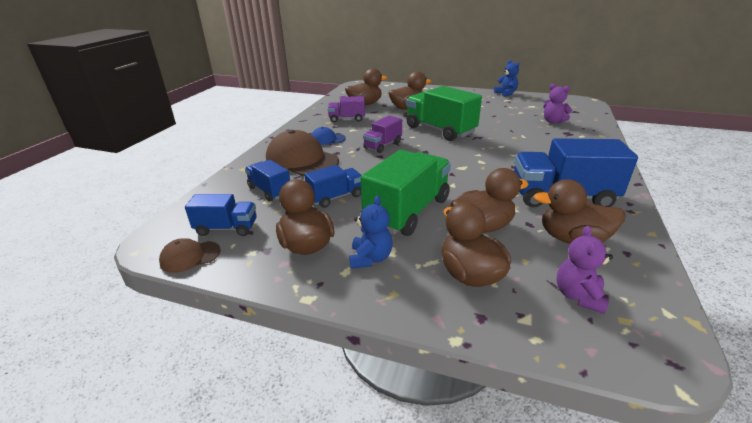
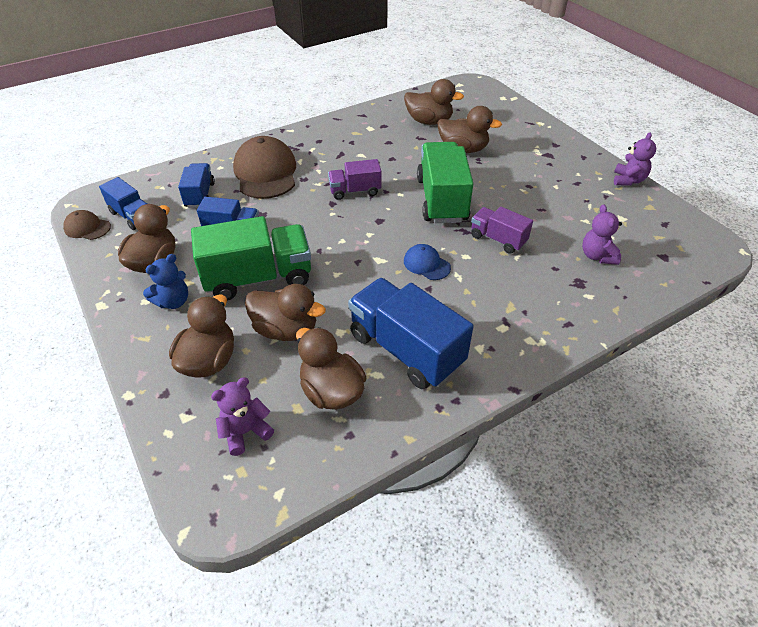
camera: 40 degrees right, 15 degrees up
blue cap [311,127,346,145] -> blue cap moved to [404,244,451,280]
purple truck [328,96,365,122] -> purple truck moved to [471,207,533,254]
blue teddy bear [494,60,519,97] -> purple teddy bear [614,132,656,186]

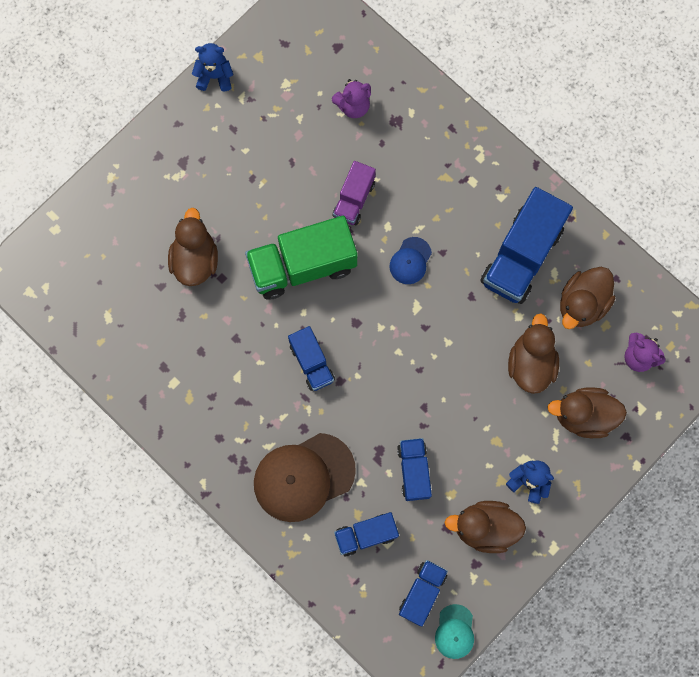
camera: 105 degrees left, 30 degrees up
brown cap [63,210,111,240] -> turquoise cap [435,604,474,659]
green truck [191,216,311,301] -> none
purple truck [328,159,381,200] -> blue truck [288,326,335,391]
brown duck [404,79,464,125] -> none
purple teddy bear [614,132,656,186] -> blue teddy bear [192,43,233,91]

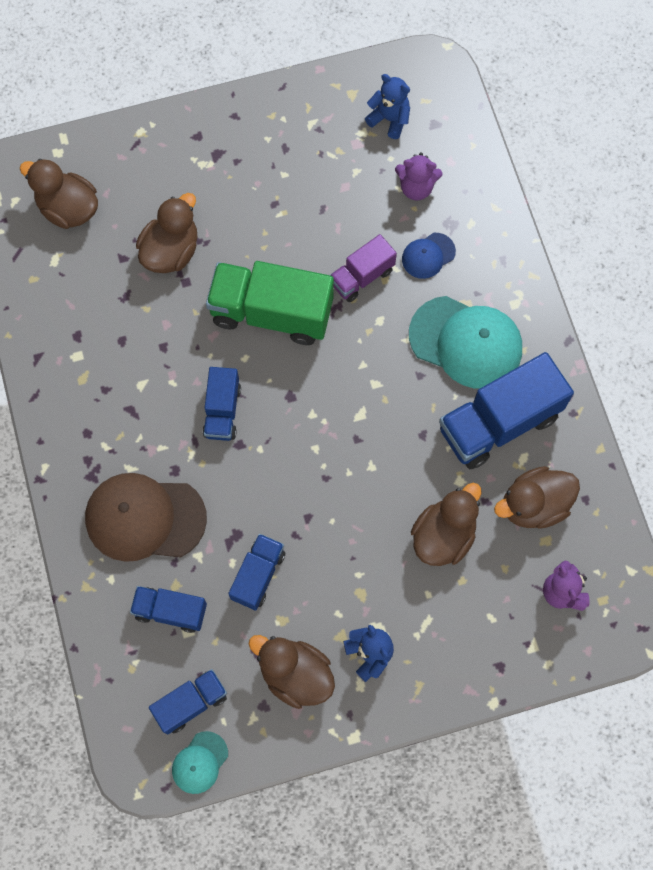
camera: 30 degrees right, 5 degrees down
blue teddy bear [192,43,233,91] -> blue teddy bear moved to [365,74,410,139]
blue cap [389,237,432,284] -> blue cap moved to [402,233,456,279]
brown duck [547,387,627,438] -> brown duck moved to [20,159,98,229]
none -> turquoise cap [409,296,522,389]

